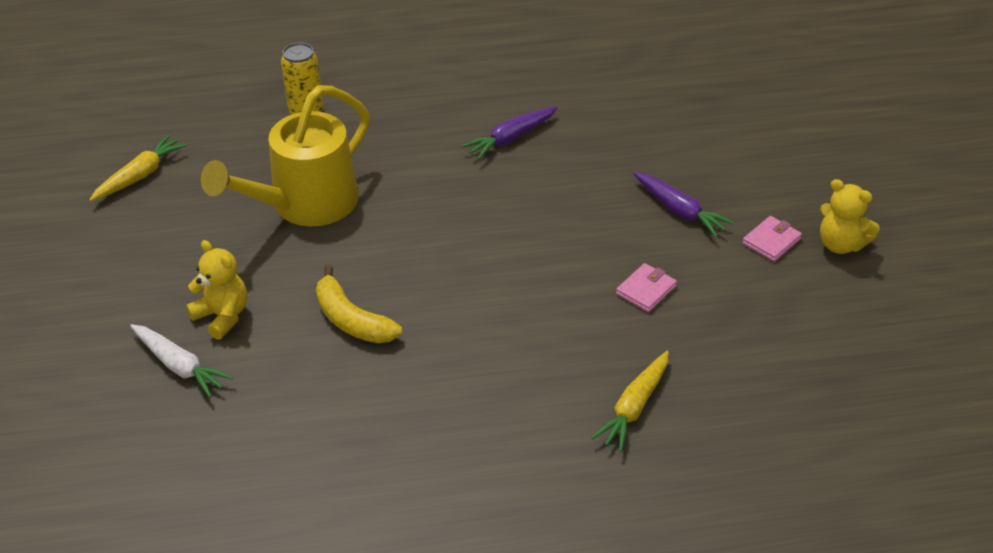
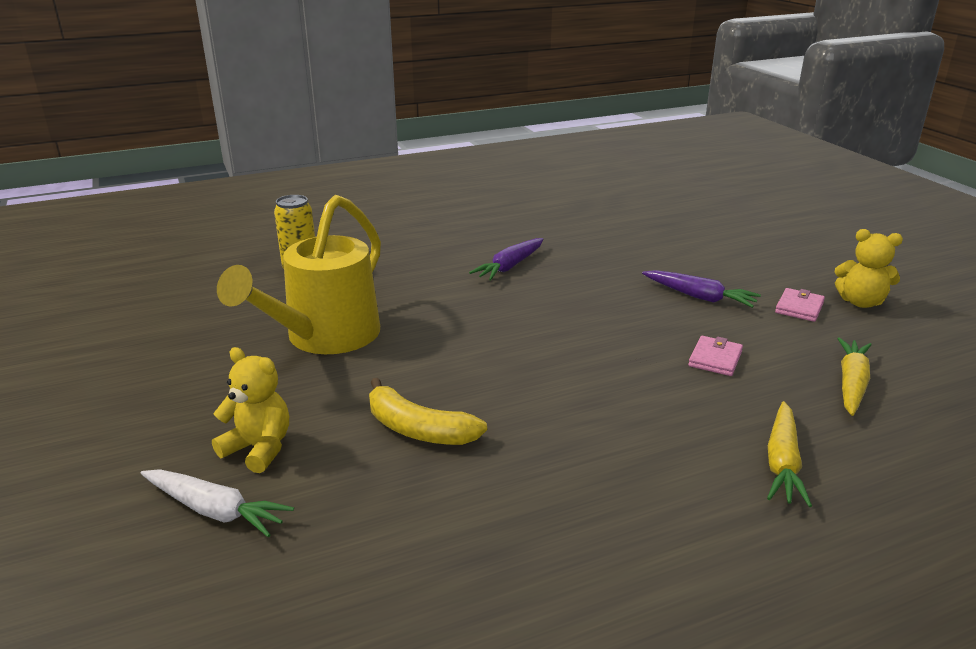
camera: 15 degrees left, 15 degrees down
yellow carrot [89,134,187,202] -> yellow carrot moved to [837,337,872,416]

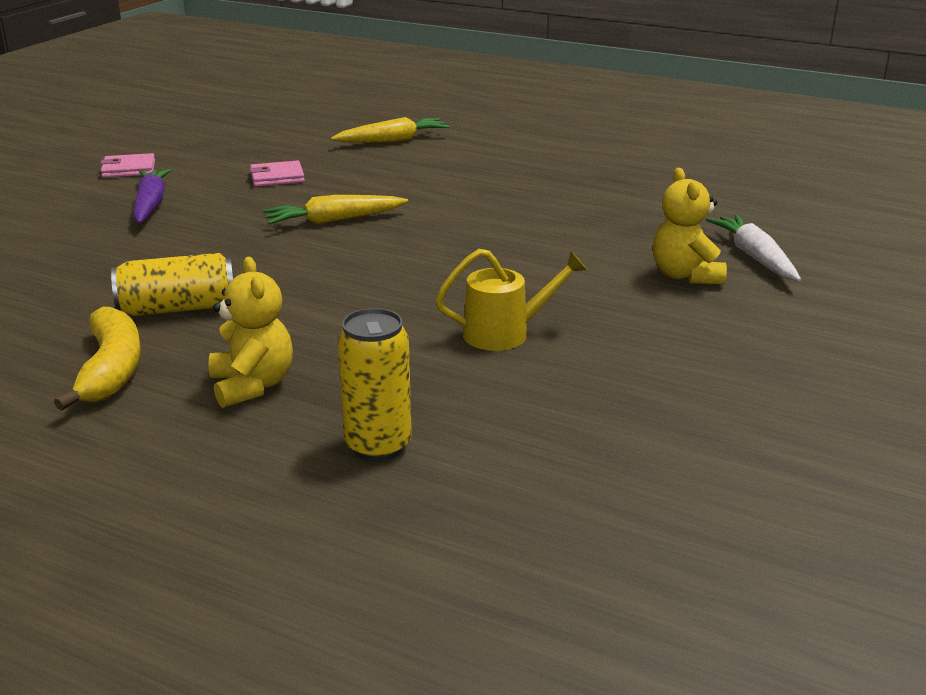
camera: 130 degrees left, 0 degrees up
yellow watering can [217,195,381,354] -> yellow watering can [435,249,587,351], size x0.51
yellow banana [369,378,487,445] -> yellow banana moved to [54,307,141,410]
purple carrot [469,238,543,280] -> yellow can [111,253,234,316]
yellow teddy bear [835,229,903,308] -> yellow teddy bear moved to [208,257,293,408]
yellow carrot [837,337,872,416] -> yellow carrot moved to [263,195,408,225]

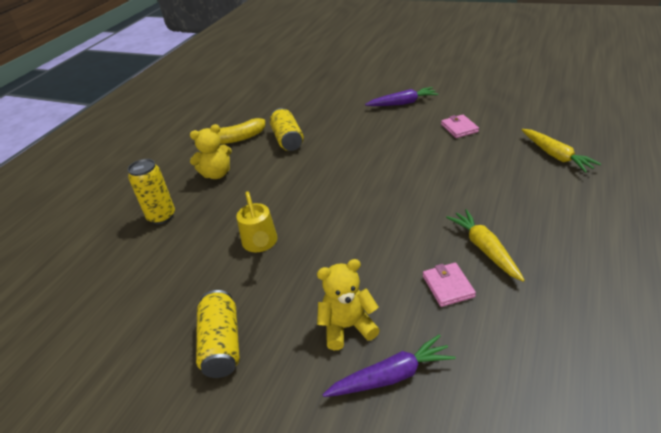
camera: 90 degrees right, 10 degrees up
pink wallet [100,153,155,178] -> pink wallet moved to [423,263,476,307]
yellow carrot [263,195,408,225] -> yellow carrot moved to [446,209,525,282]
white carrot [706,214,801,281] -> purple carrot [323,334,456,397]
none -> yellow can [196,290,240,378]

